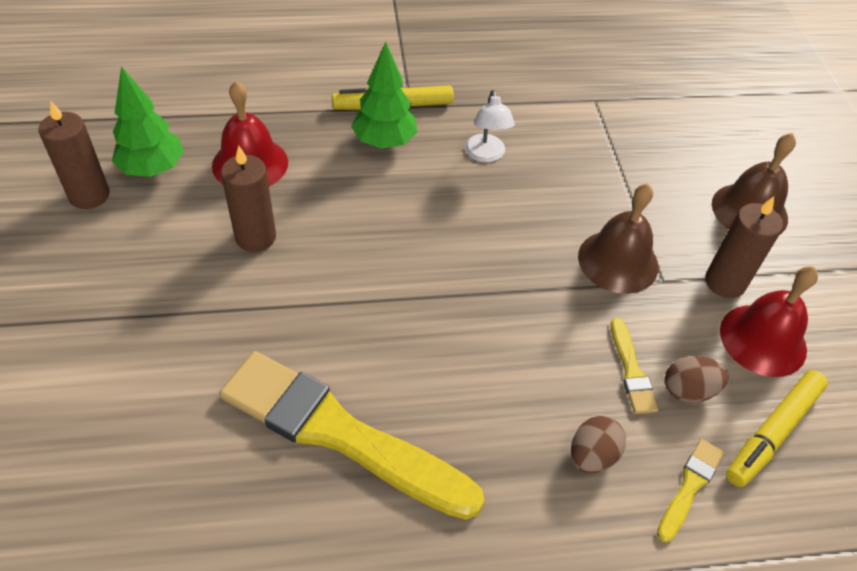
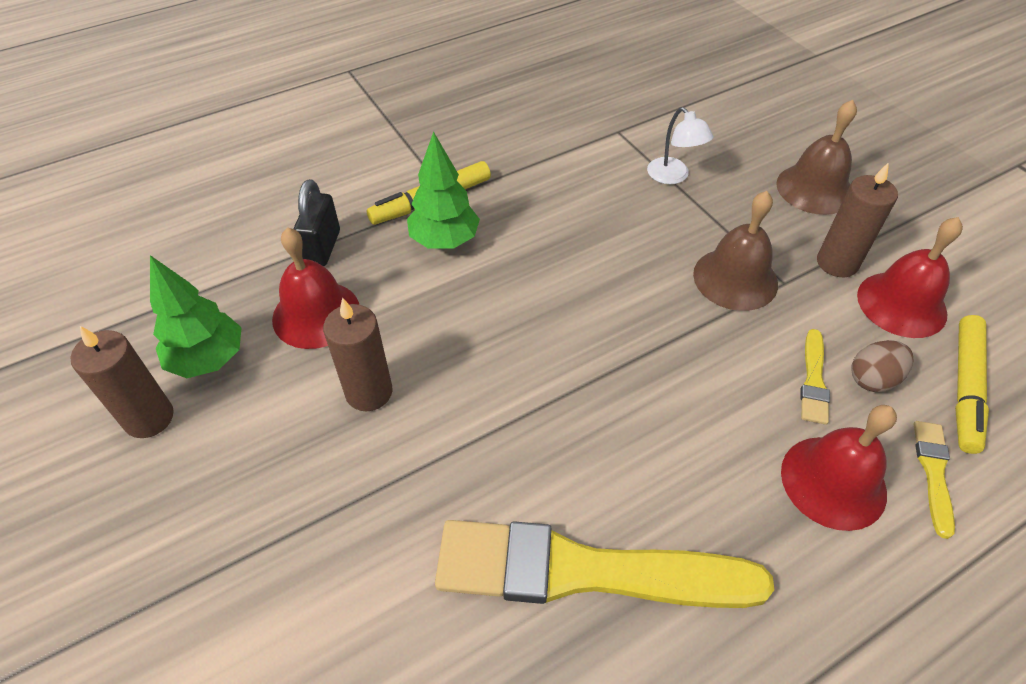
camera: 20 degrees left, 0 degrees up
white lamp [465,90,515,162] -> white lamp moved to [647,107,714,184]
brown egg [571,416,626,474] -> red bell [781,405,897,531]
yellow brush [611,318,658,414] -> yellow brush turned 45 degrees clockwise [800,329,830,425]
none -> black padlock [294,179,340,266]

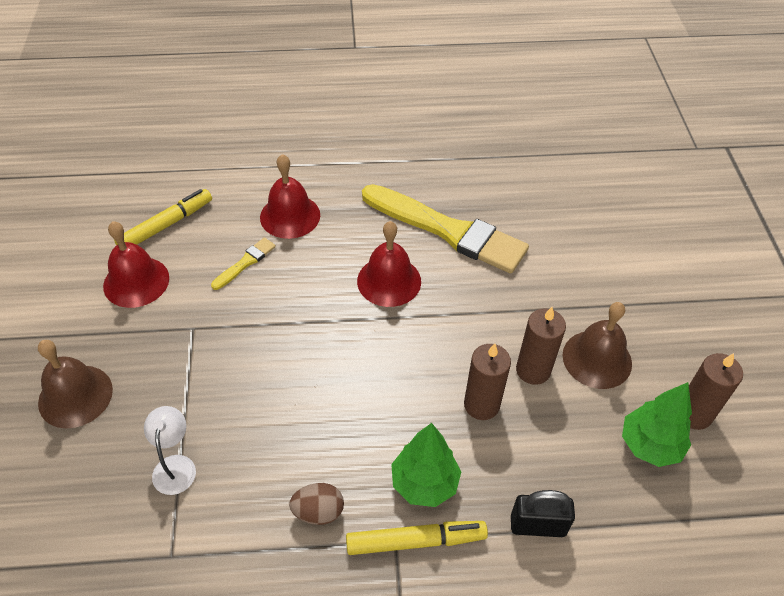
camera: 155 degrees left, 0 degrees up
red bell [272,227,359,349] -> red bell moved to [357,221,421,307]
black padlock [294,179,340,266] -> black padlock turned 60 degrees clockwise [511,490,575,537]
brown bell [693,191,778,311] -> brown bell moved to [562,302,632,389]
brown candle [817,162,898,277] -> brown candle moved to [464,343,511,420]
brown egg [851,340,914,392] -> brown egg moved to [289,483,344,525]
yellow brush [914,421,955,539] -> none

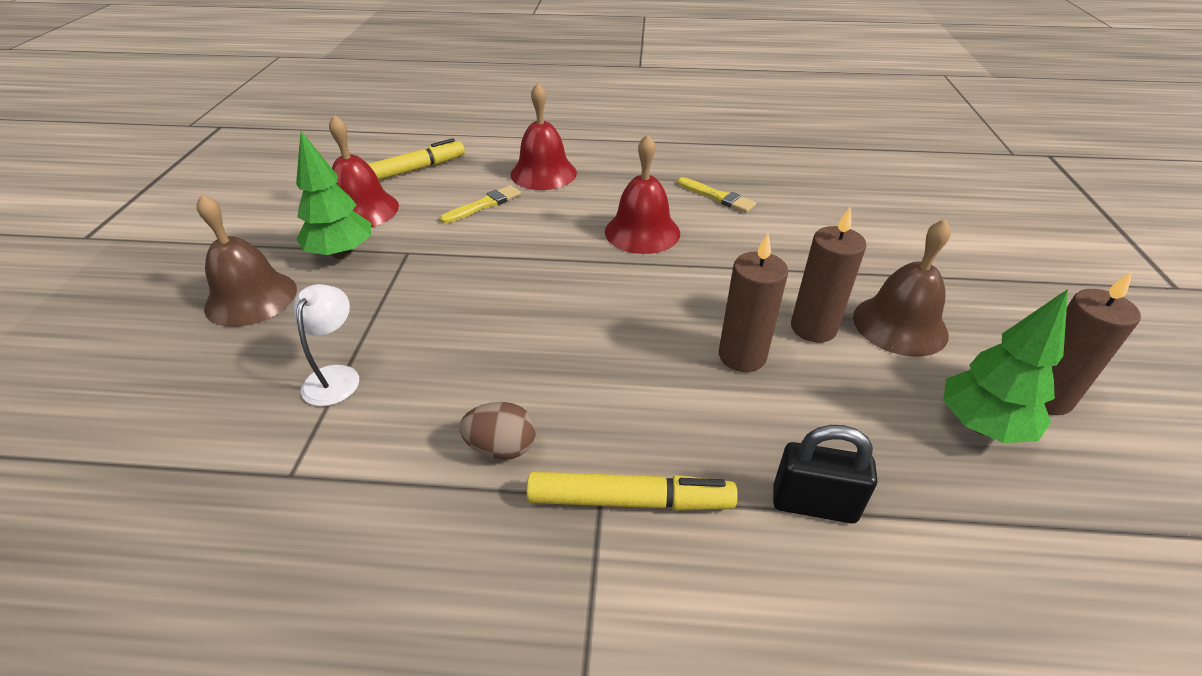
camera: 10 degrees right, 10 degrees down
yellow brush [362,184,529,274] -> yellow brush [677,177,756,213], size x0.42
green tree [391,423,461,507] -> green tree moved to [296,131,371,259]

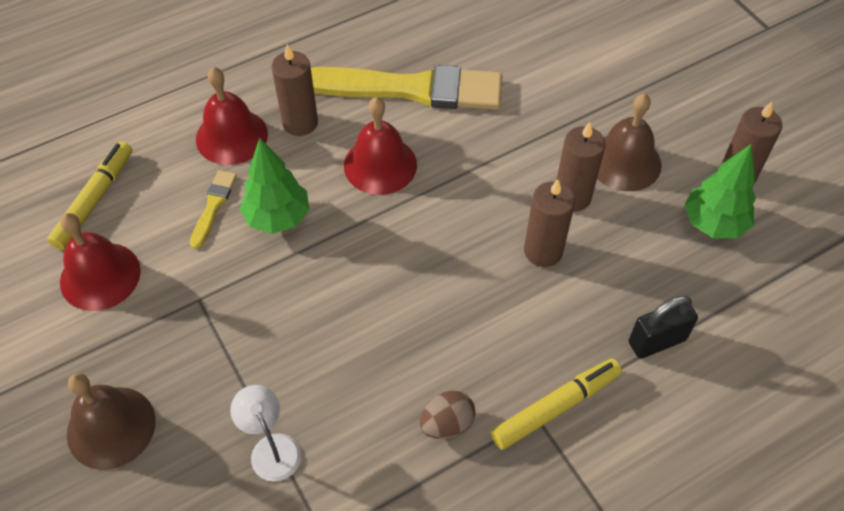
camera: 35 degrees left, 15 degrees up
green tree [296,131,371,259] -> green tree moved to [240,138,309,234]
yellow brush [677,177,756,213] -> yellow brush [311,65,502,110], size x2.39
none -> brown candle [271,44,318,136]

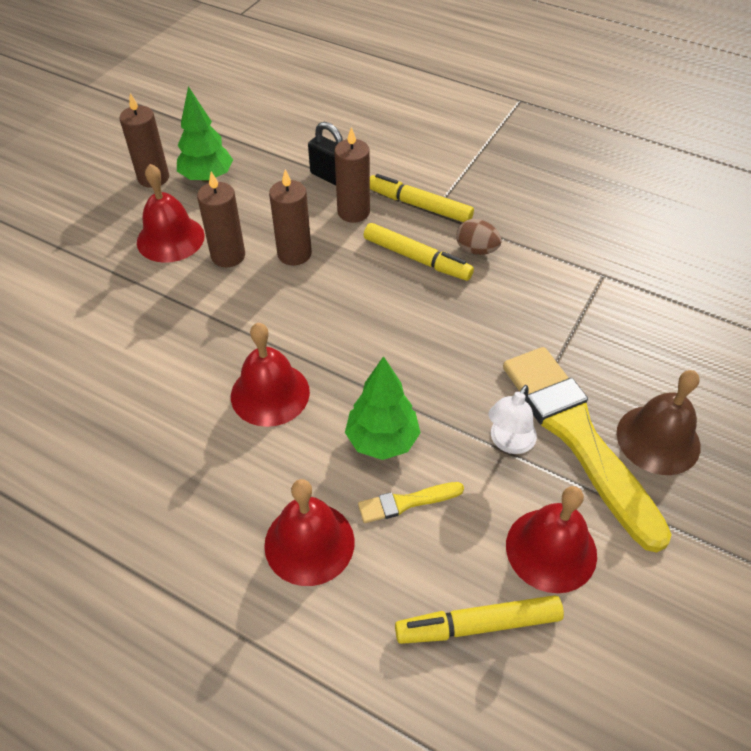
camera: 120 degrees left, 5 degrees down
white lamp [230,385,301,482] -> white lamp moved to [488,385,537,454]
brown candle [271,44,318,136] -> brown candle moved to [334,127,370,223]
yellow brush [311,65,502,110] -> yellow brush moved to [503,347,672,553]
brown bell [597,94,662,191] -> red bell [137,164,205,263]
none -> yellow marker [364,223,474,281]

